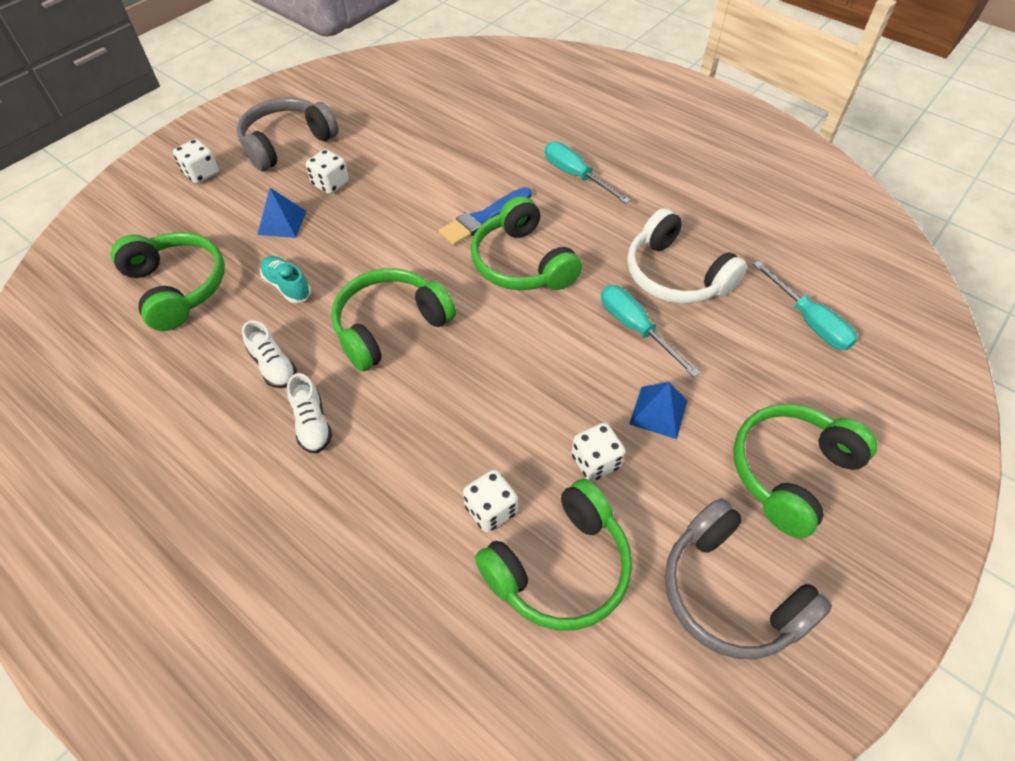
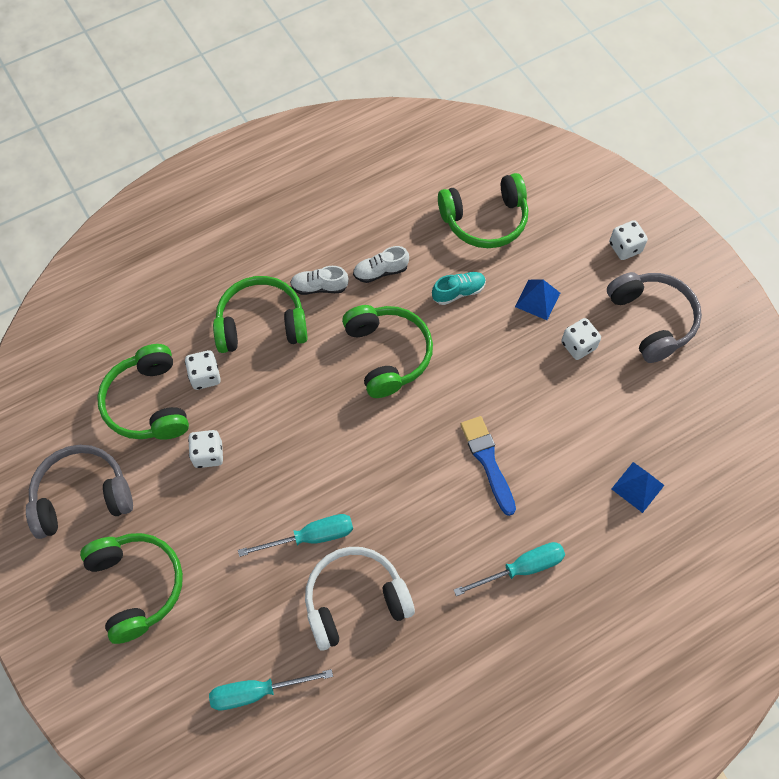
camera: 110 degrees right, 10 degrees up
green headphones [471,196,582,290] -> green headphones moved to [213,276,308,353]
blue pyramid [629,382,687,439] -> blue pyramid moved to [612,462,664,513]

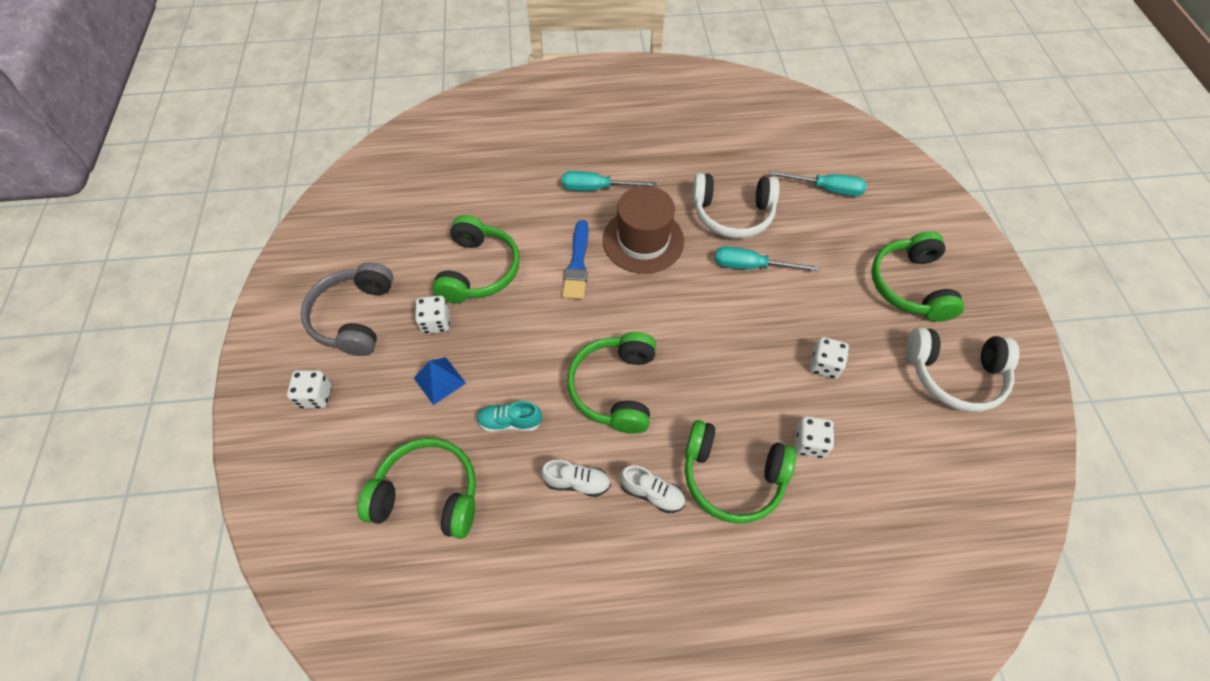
camera: 155 degrees left, 5 degrees down
grey headphones [26,445,133,539] -> white headphones [906,327,1019,412]
green headphones [97,344,189,440] -> green headphones moved to [432,215,520,304]
blue pyramid [612,462,664,513] -> none
none -> brown hat [603,186,684,274]

